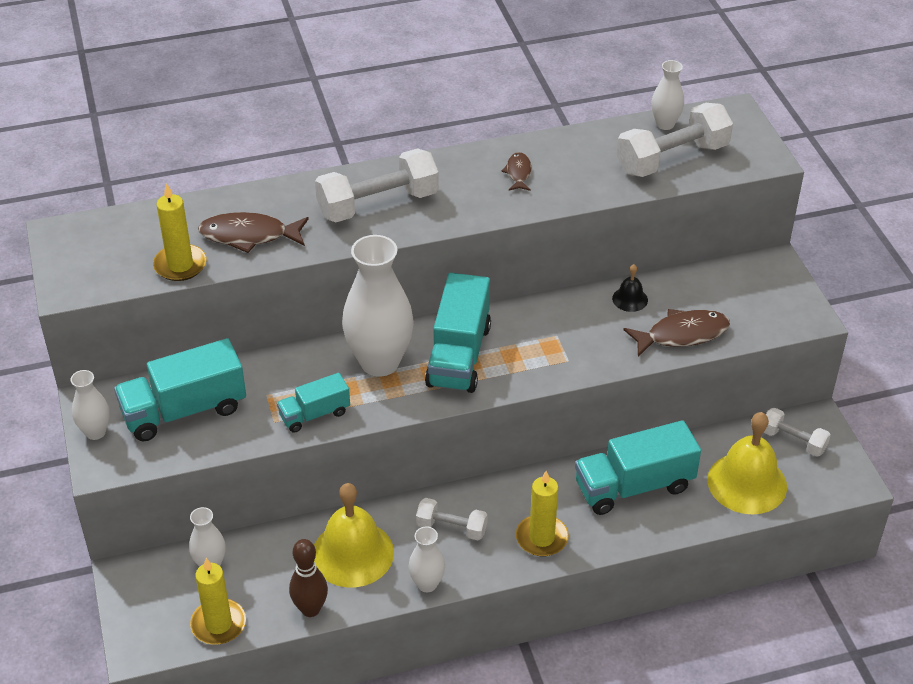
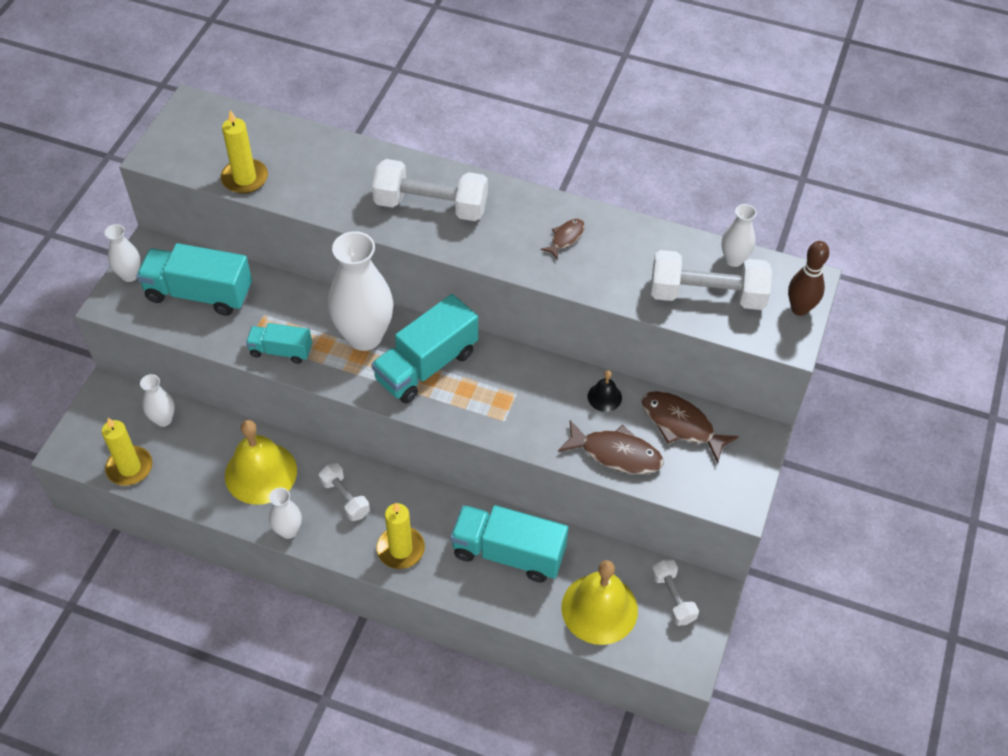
camera: 35 degrees right, 10 degrees up
brown fish [198,212,309,253] -> brown fish moved to [641,391,739,463]
brown bowling pin [289,539,328,617] -> brown bowling pin moved to [788,241,829,316]

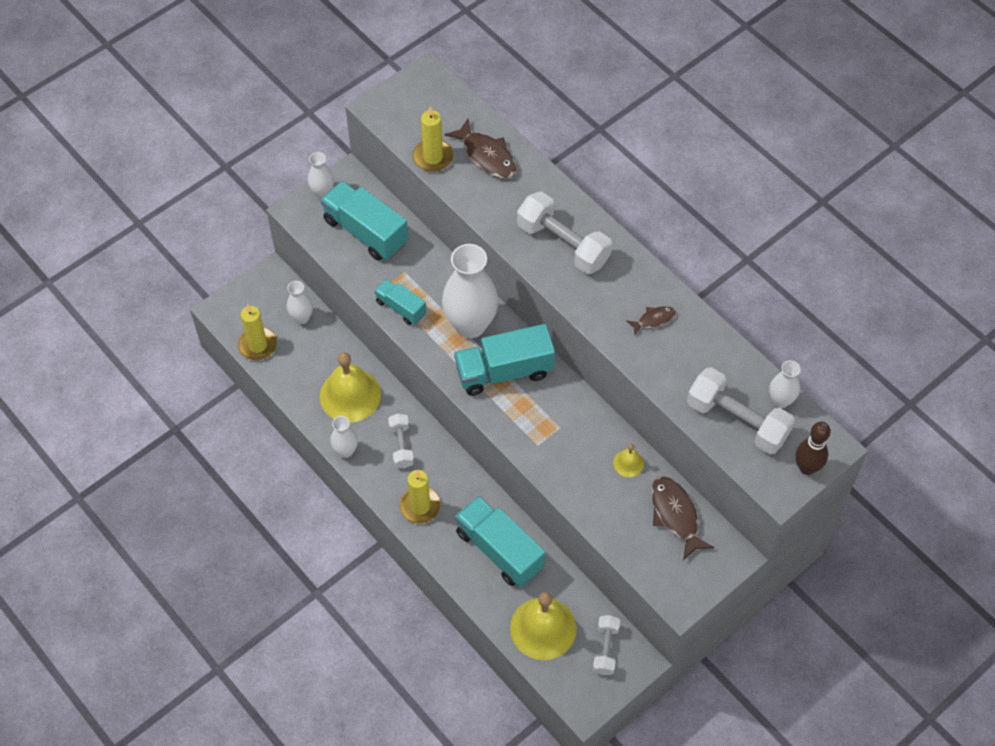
camera: 30 degrees right, 5 degrees up
brown fish [558,420,664,474] -> brown fish moved to [445,119,516,179]
black bell [588,370,622,412] -> yellow bell [613,444,644,477]

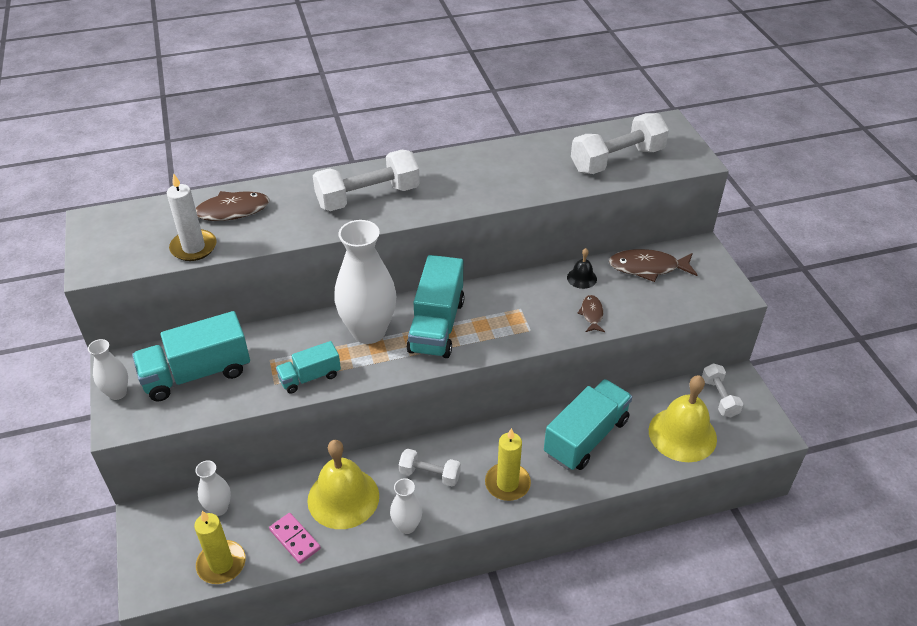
camera: 65 degrees left, 15 degrees down
yellow candle [413,106,454,172] -> white candle [167,173,217,261]
turquoise truck [455,496,546,588] -> turquoise truck turned 150 degrees clockwise [544,379,632,470]
white dumbbell [593,615,620,675] -> white dumbbell turned 45 degrees clockwise [702,363,743,417]
yellow bell [613,444,644,477] -> black bell [567,248,597,289]
brown fish [627,306,676,335] -> brown fish moved to [577,295,605,332]
white vase [769,360,801,408] -> none
brown bowling pin [796,422,831,475] -> none
none -> pink domino [269,513,321,564]

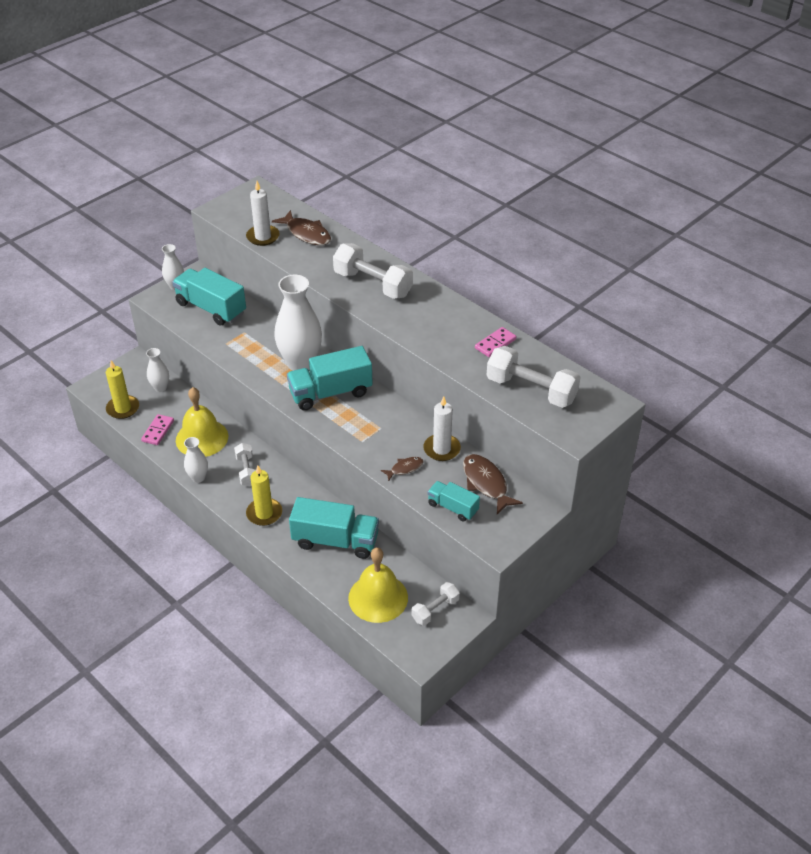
camera: 60 degrees right, 0 degrees up
turquoise truck [276,341,341,393] -> turquoise truck moved to [428,481,480,522]
black bell [567,248,597,289] -> white candle [423,396,461,461]
none -> pink domino [475,327,516,357]

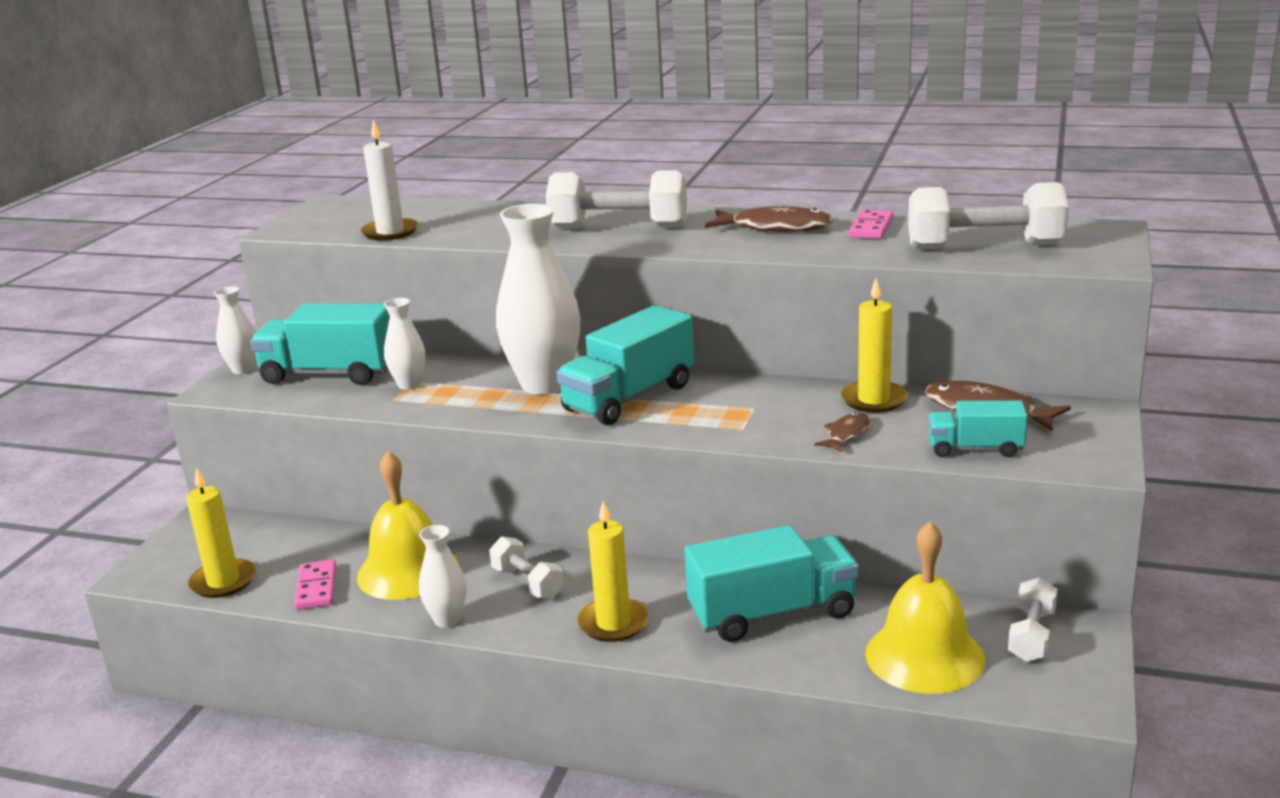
camera: 25 degrees left, 20 degrees down
white vase [146,348,169,392] -> white vase moved to [384,298,425,390]
brown fish [272,210,331,245] -> brown fish moved to [705,206,834,232]
white candle [423,396,461,461] -> yellow candle [841,278,908,413]

